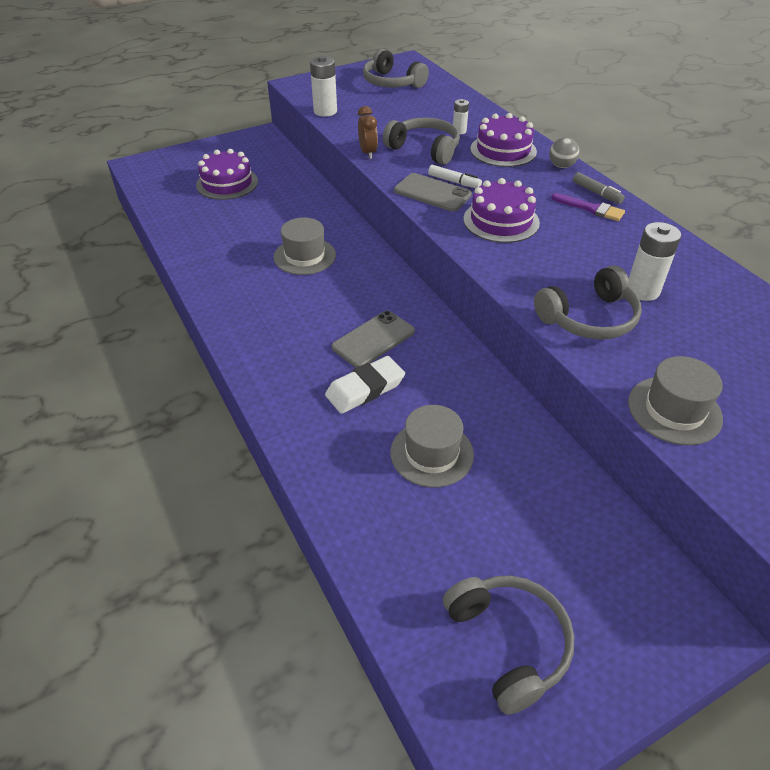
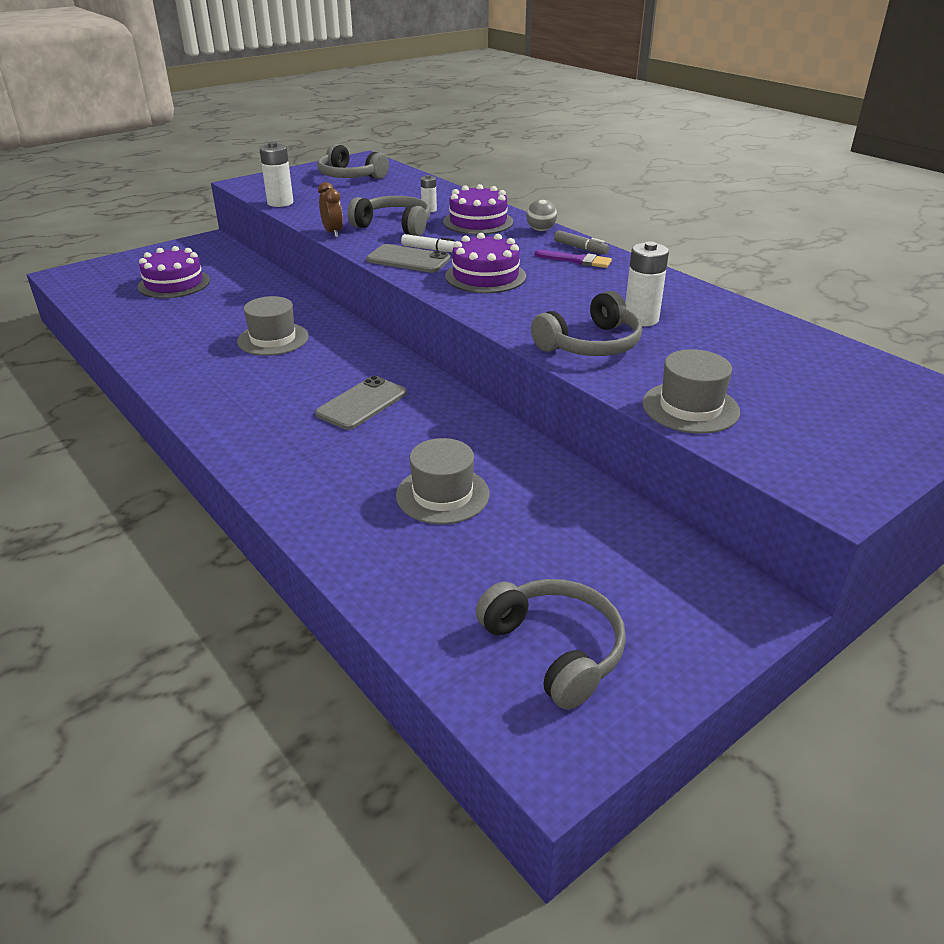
camera: 10 degrees left, 10 degrees down
white eraser [325,356,405,414] -> none

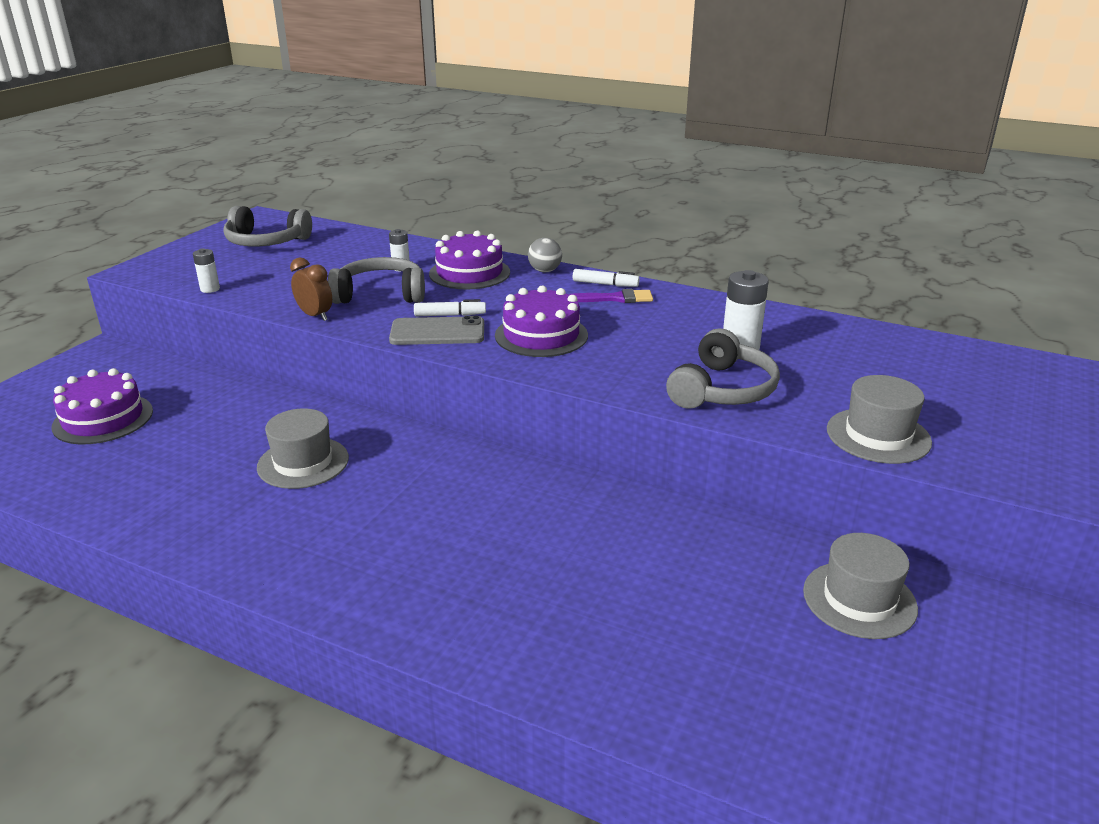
camera: 25 degrees left, 5 degrees down
white battery [259,142,294,207] -> white battery [193,248,220,293], size x0.57
grey phone [315,376,407,430] -> none
grey hat [396,438,490,524] -> grey hat moved to [803,533,918,639]
grey headphones [476,579,626,710] -> none
grey marker [554,230,609,254] -> white marker [573,269,640,287]

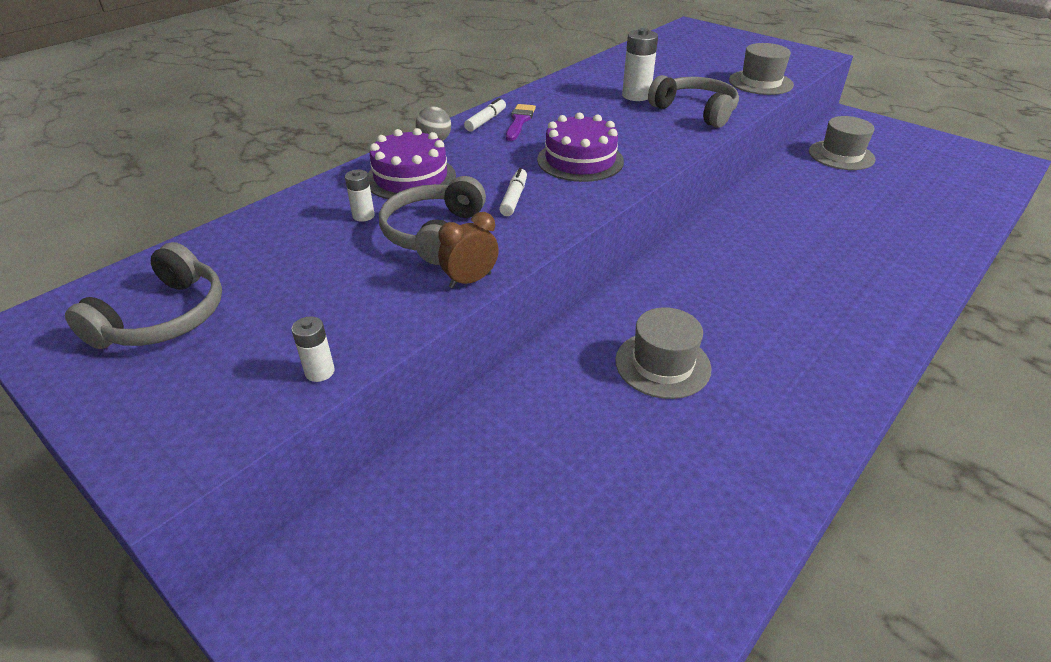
camera: 75 degrees left, 10 degrees up
purple cake [52,368,153,444] -> none
grey phone [389,316,484,345] -> none

